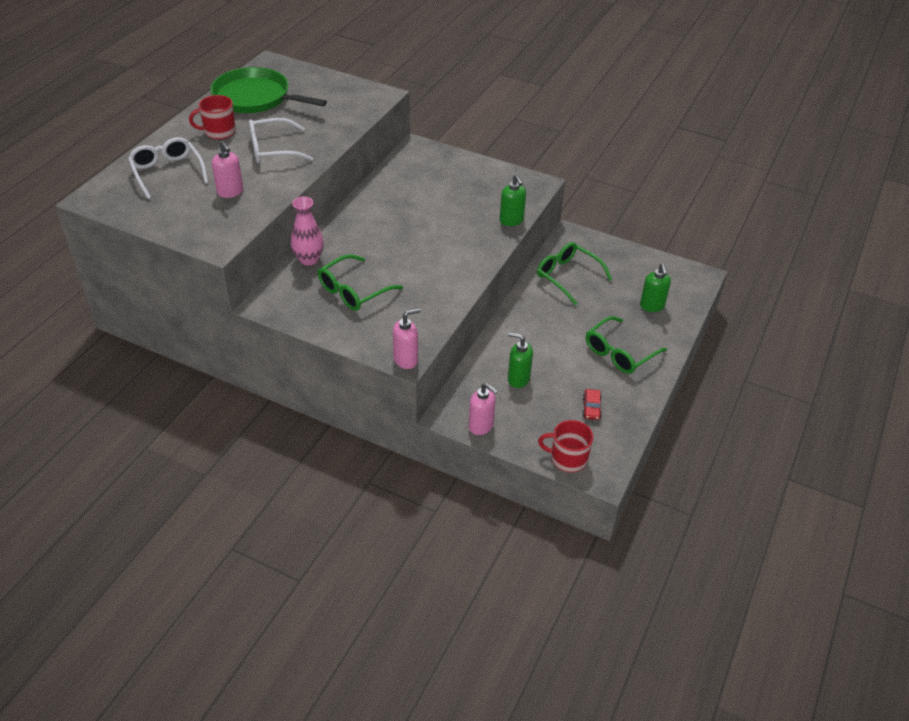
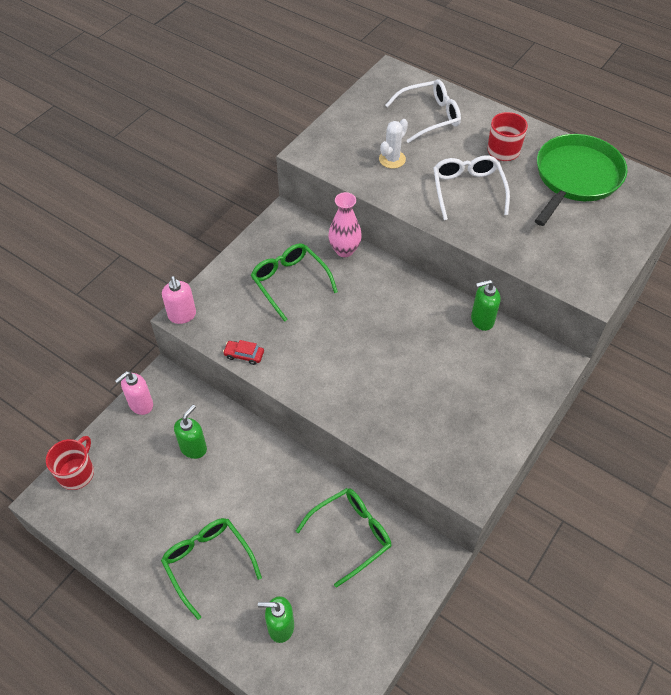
camera: 100 degrees right, 10 degrees up
pink soap dispenser [212,141,243,198] -> white cactus [379,119,408,168]
green soap dispenser [500,175,526,226] -> green soap dispenser moved to [471,280,501,331]
red car [582,389,602,420] -> red car moved to [223,340,264,365]

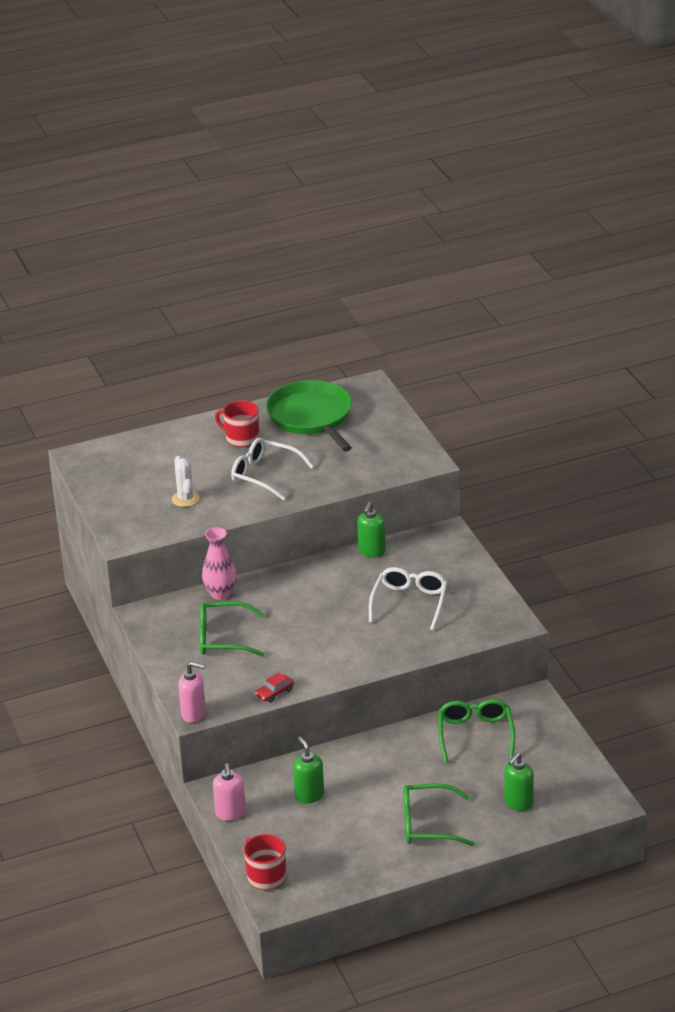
camera: 55 degrees left, 20 degrees down
white glasses [386,79,461,143] -> white glasses moved to [369,567,448,630]

